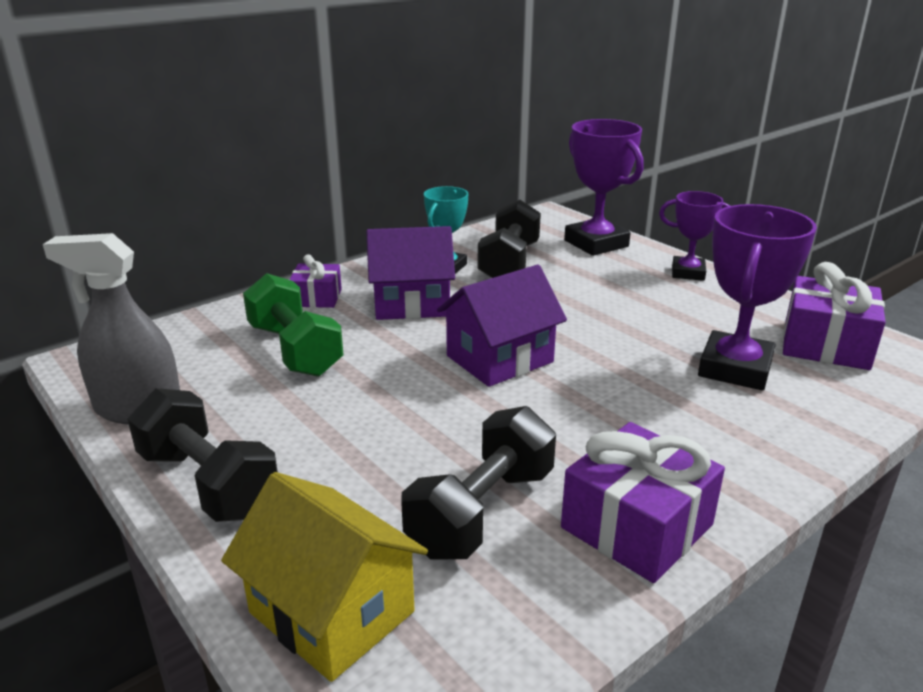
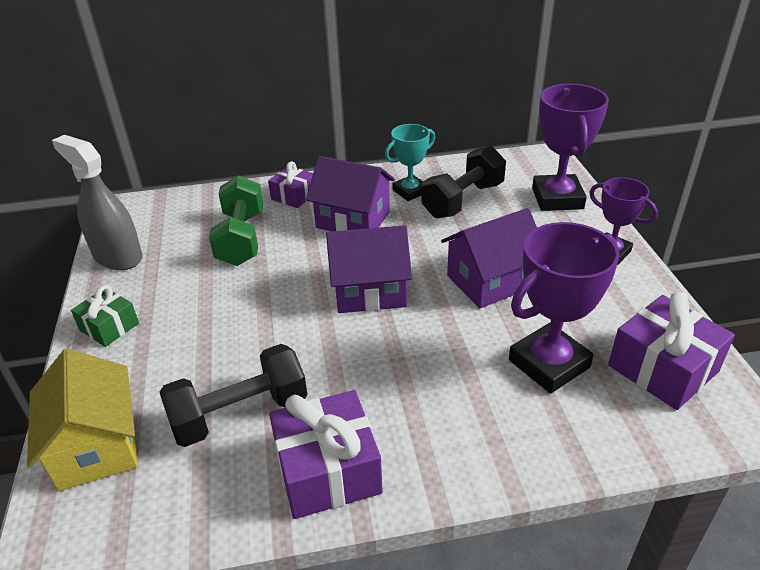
camera: 30 degrees right, 10 degrees up
black dumbbell [127,388,278,522] -> green gift [71,285,139,347]
none -> purple house [441,208,537,308]

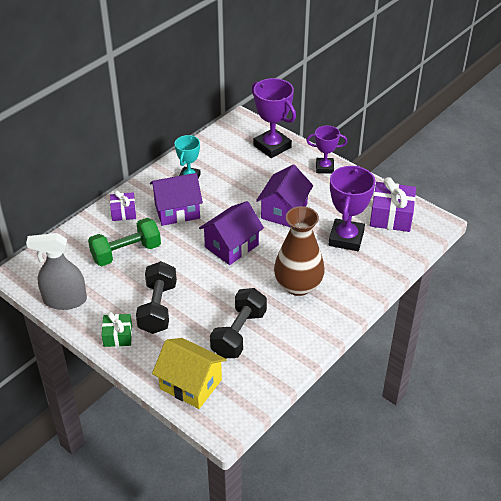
camera: 40 degrees left, 5 degrees up
green dumbbell [209,175,263,266] -> green dumbbell turned 75 degrees counterclockwise [88,218,161,266]
purple gift [269,390,383,519] -> none
black dumbbell [421,146,506,219] -> black dumbbell moved to [136,261,177,334]
none -> brown vase [274,206,325,296]

